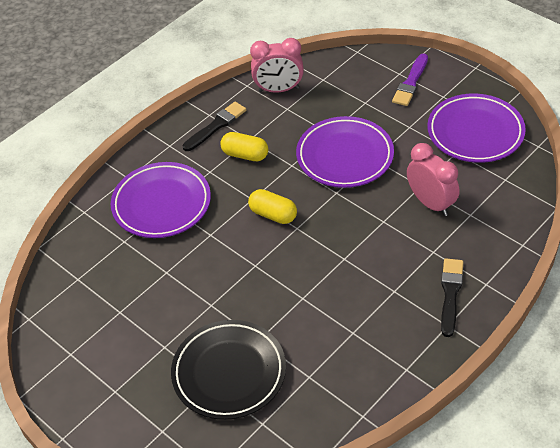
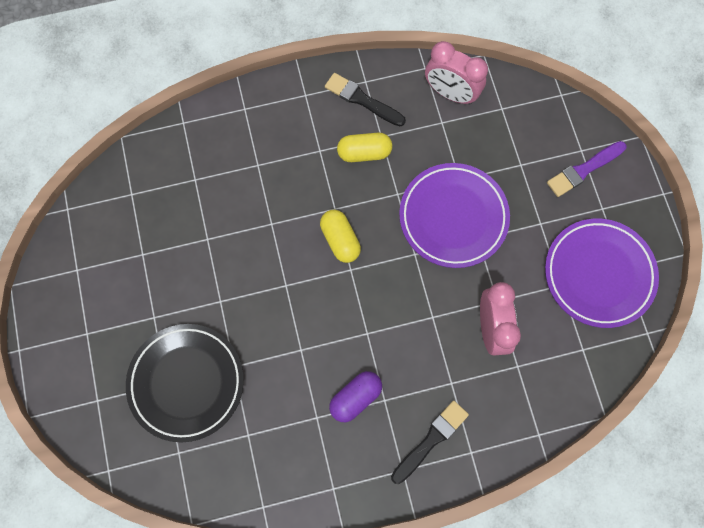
camera: 30 degrees right, 25 degrees up
purple plate [111,162,211,238] -> none
black brush [183,102,246,151] -> black brush turned 135 degrees counterclockwise [325,73,406,126]
yellow capsule [220,132,268,161] -> yellow capsule turned 60 degrees counterclockwise [337,133,392,162]
none -> purple capsule [329,371,382,422]

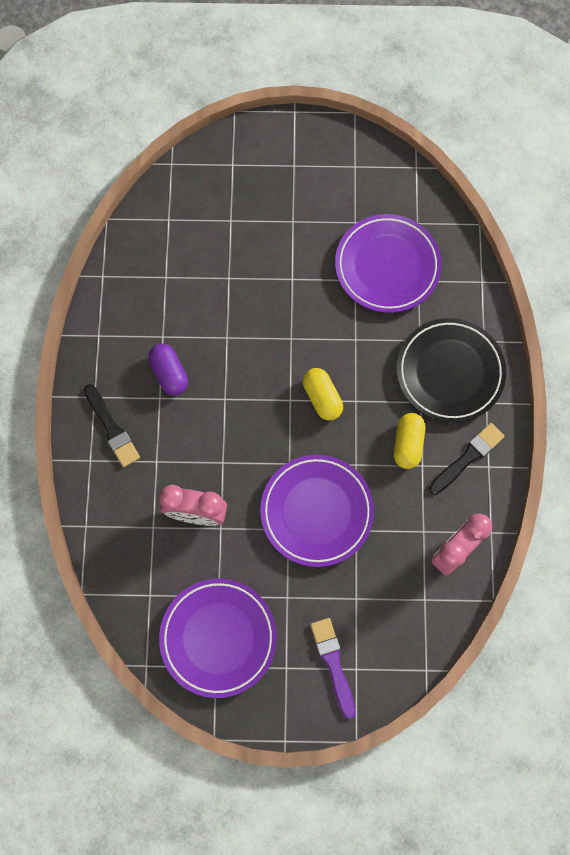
camera: 105 degrees right, 0 degrees up
black plate [126,324,244,442] -> black plate moved to [397,318,506,423]
yellow capsule [320,210,361,263] -> yellow capsule turned 75 degrees clockwise [303,368,343,421]
none -> purple plate [335,214,442,313]

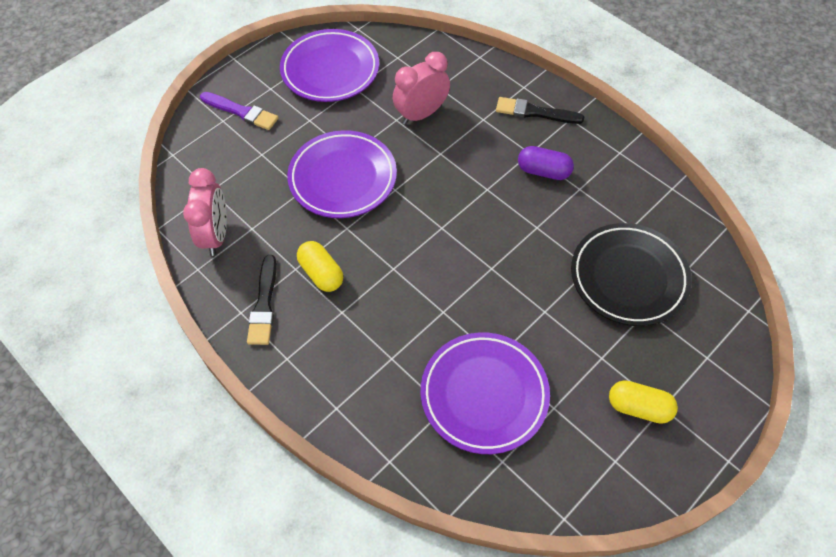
camera: 135 degrees right, 15 degrees down
yellow capsule [303,368,343,421] -> yellow capsule moved to [609,380,678,424]
black plate [397,318,506,423] -> black plate moved to [571,223,692,326]

